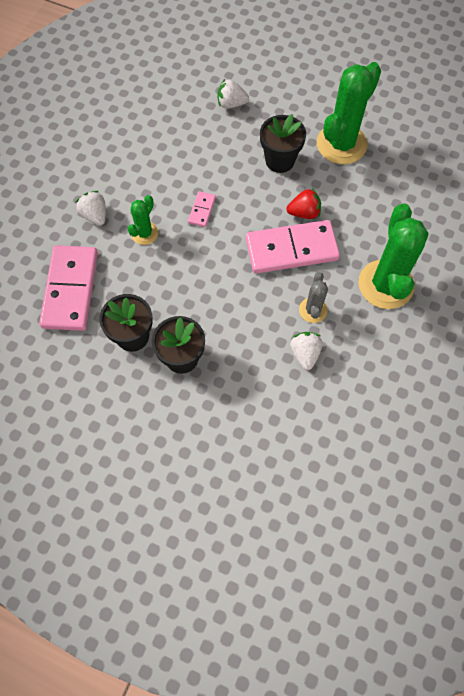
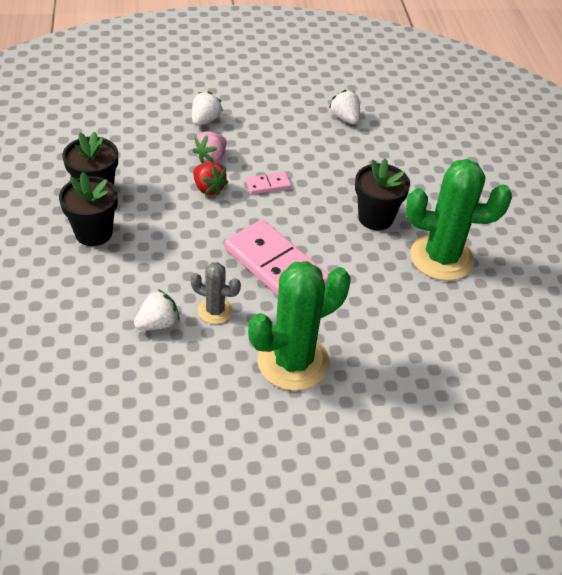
camera: 55 degrees right, 20 degrees down
pink domino [39,245,98,331] -> none
green cactus [128,195,158,245] -> pink strawberry [192,131,227,164]
white strawberry [217,79,249,109] -> white strawberry moved to [329,90,360,124]
red strawberry [286,188,321,219] -> red strawberry moved to [193,162,228,195]
grey cactus [299,272,328,323] -> grey cactus turned 45 degrees clockwise [190,262,241,324]

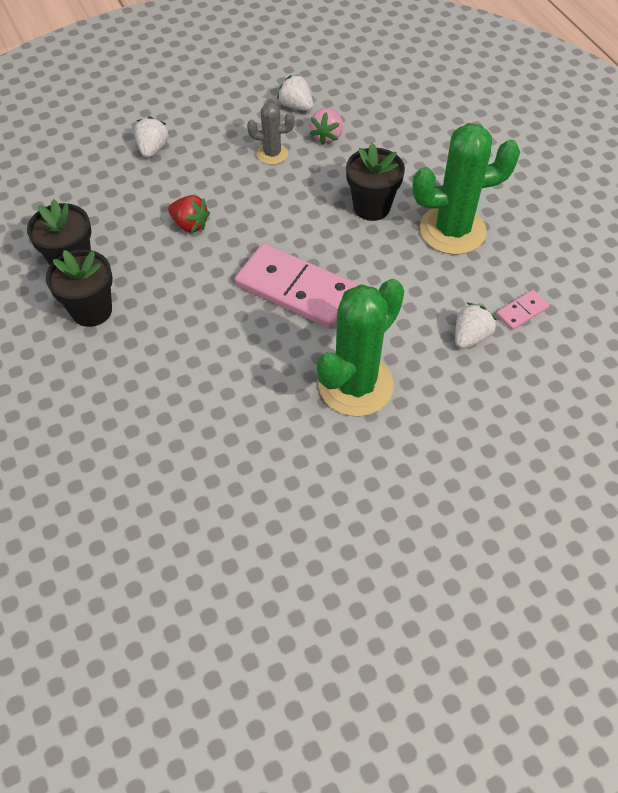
camera: 15 degrees left, 10 degrees up
white strawberry [134,289,180,330] -> white strawberry moved to [455,303,497,349]
grey cactus [190,262,241,324] -> grey cactus moved to [247,102,295,165]
pink strawberry [192,131,227,164] -> pink strawberry moved to [310,108,343,144]
pink domino [246,172,291,194] -> pink domino moved to [496,290,549,330]

